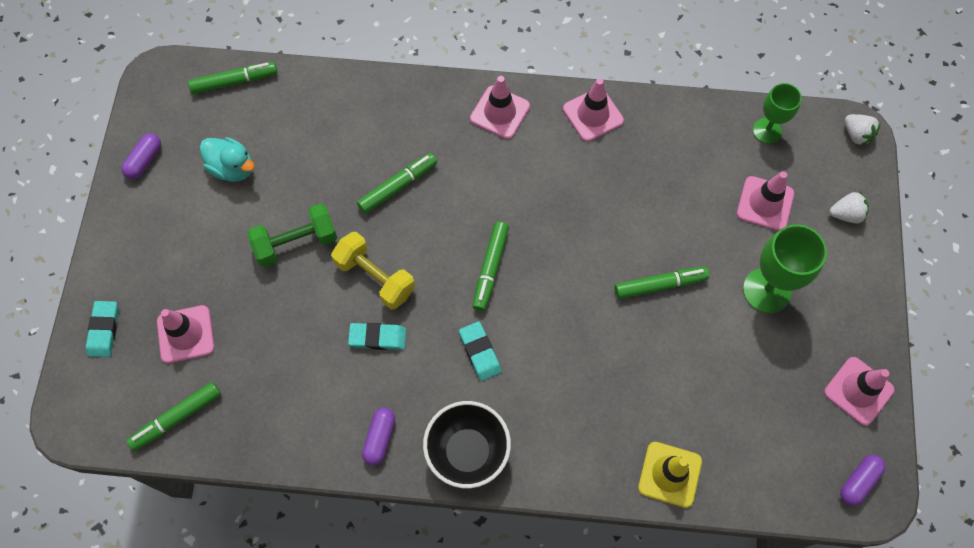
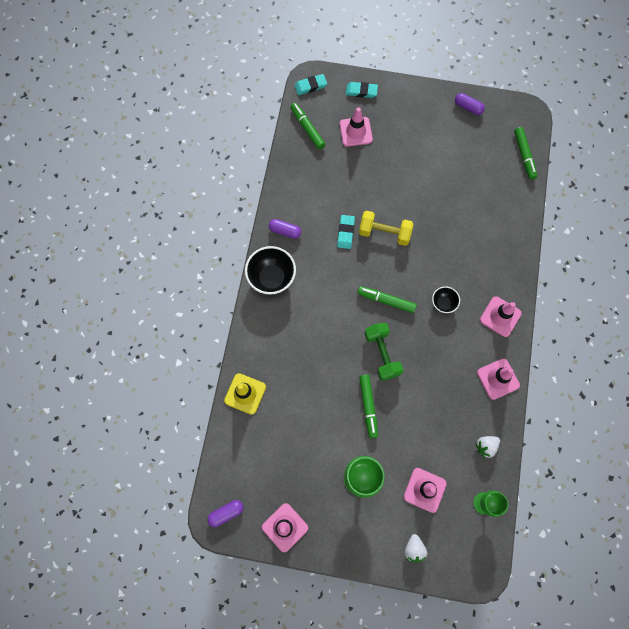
camera: 95 degrees right, 5 degrees up
turquoise duck [200,137,255,182] -> none
green dumbbell [247,204,337,267] -> green dumbbell moved to [364,323,403,381]
yellow dumbbell [331,232,415,310] -> yellow dumbbell turned 60 degrees clockwise [359,211,414,246]
green marker [357,153,437,214] -> none
turquoise eraser [459,321,501,381] -> turquoise eraser moved to [294,74,327,95]
purple capsule [840,455,886,506] -> purple capsule turned 75 degrees counterclockwise [207,500,243,527]
white strawberry [845,114,881,145] -> white strawberry moved to [475,436,500,458]
none -> black bowl [432,287,460,313]

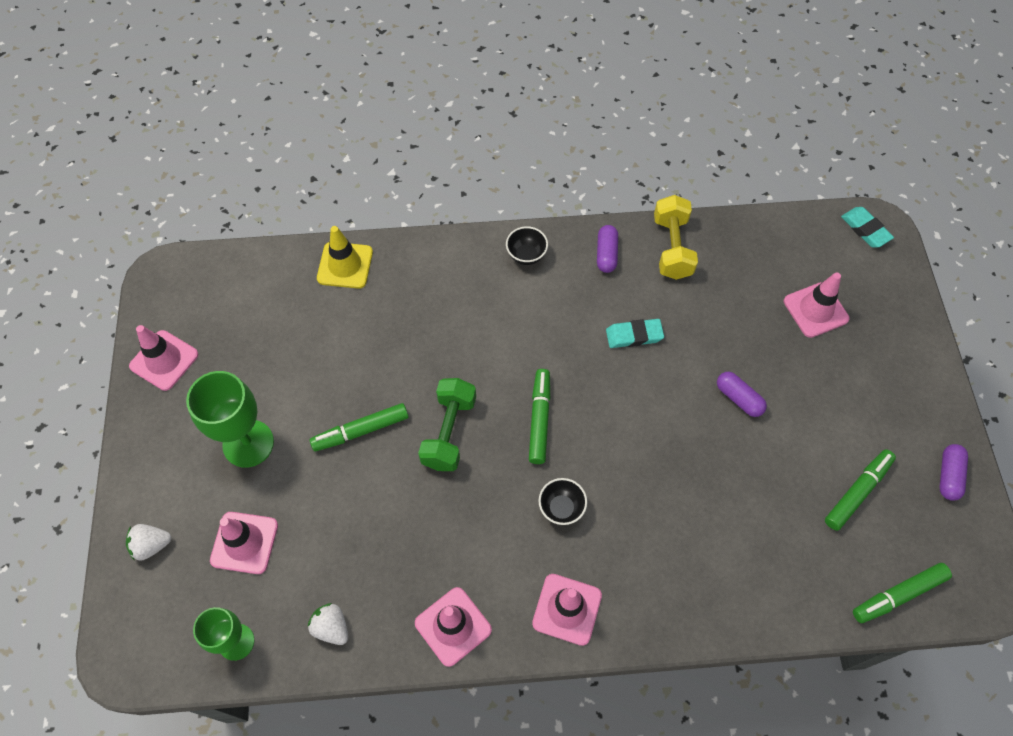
camera: 75 degrees right, 10 degrees down
purple capsule [207,500,243,527] -> purple capsule moved to [717,372,767,417]
black bowl [245,246,296,295] -> black bowl [506,226,548,265], size x0.55
green marker [291,103,325,149] -> green marker moved to [825,449,896,531]
turquoise eraser [346,82,378,98] -> none
yellow dumbbell [359,211,414,246] -> yellow dumbbell moved to [654,195,698,280]
green dumbbell [364,323,403,381] -> green dumbbell turned 45 degrees counterclockwise [418,378,476,471]

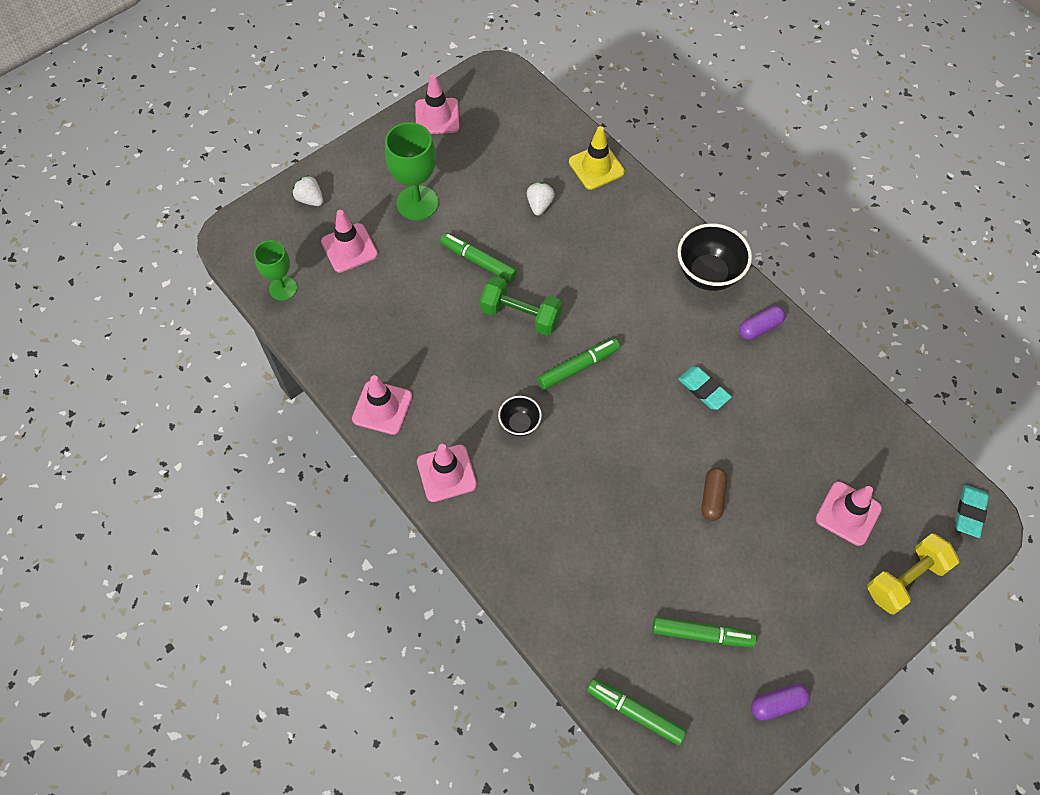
camera: 55 degrees right, 0 degrees up
white strawberry [308,603,348,645] -> white strawberry moved to [527,182,555,215]
green dumbbell [418,378,476,471] -> green dumbbell turned 45 degrees clockwise [480,276,562,336]
black bowl [506,226,548,265] -> black bowl [677,223,752,291], size x1.82
yellow dumbbell [654,195,698,280] -> yellow dumbbell moved to [867,533,959,615]
purple capsule [717,372,767,417] -> brown capsule [701,467,727,521]

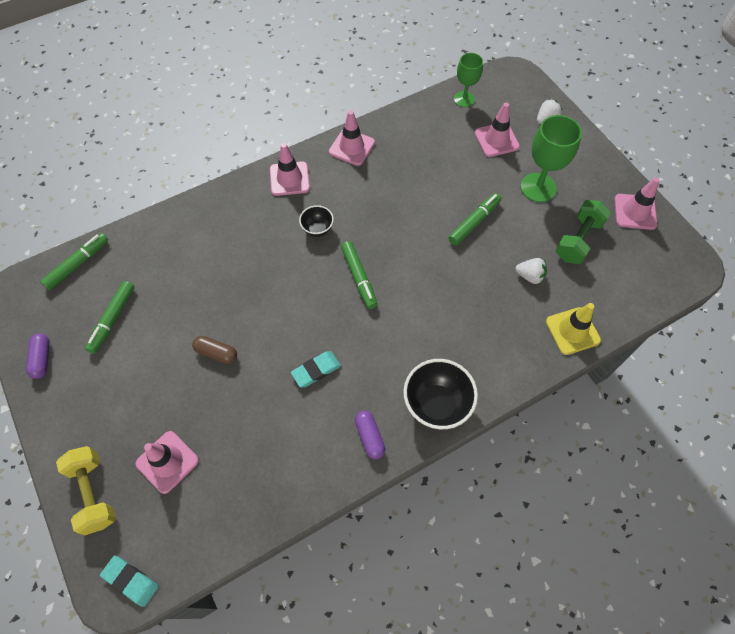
camera: 100 degrees right, 0 degrees up
green dumbbell [480,276,562,336] -> green dumbbell moved to [555,200,611,264]

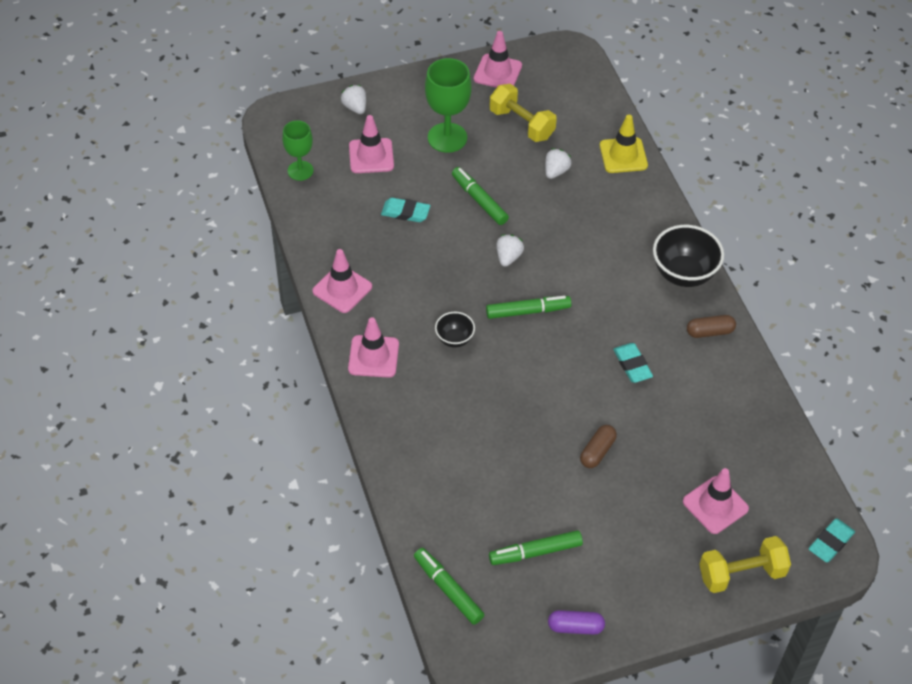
camera: 80 degrees left, 10 degrees down
green marker [85,281,135,354] -> green marker turned 135 degrees clockwise [489,530,583,565]
purple capsule [355,411,385,459] -> brown capsule [687,315,736,338]
green dumbbell [555,200,611,264] -> yellow dumbbell [489,84,557,142]
none -> turquoise eraser [381,198,430,222]
none -> white strawberry [496,234,524,267]

